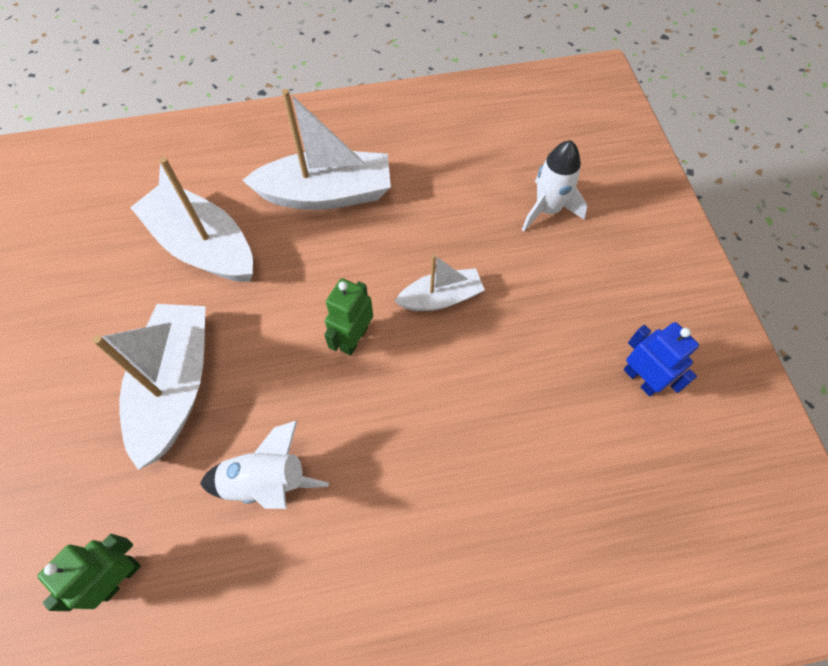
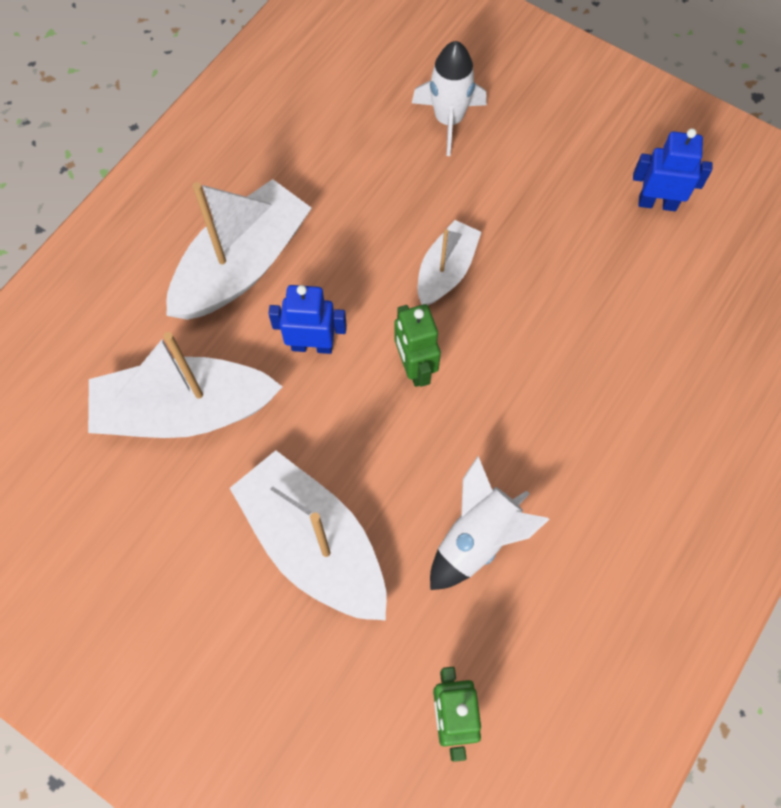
camera: 45 degrees left, 5 degrees up
none -> blue robot [268,285,347,354]

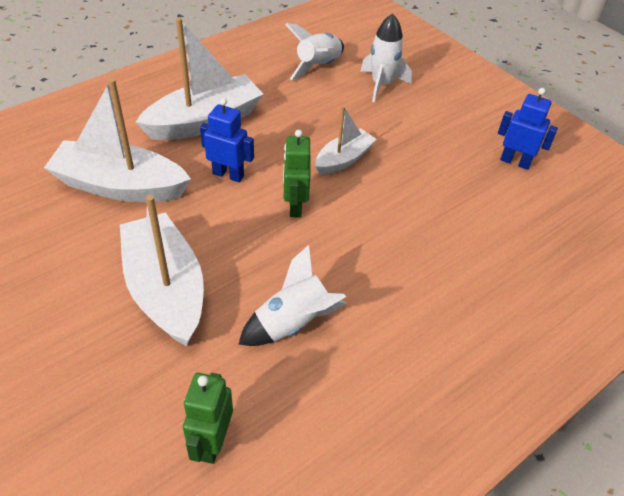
camera: 15 degrees right, 20 degrees down
none -> white rocket [285,23,344,80]

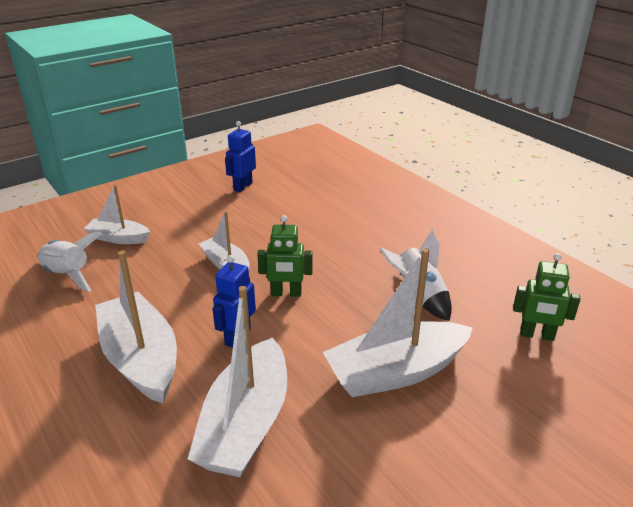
camera: 85 degrees left, 15 degrees down
white rocket [361,13,412,102] -> white boat [84,184,150,244]

